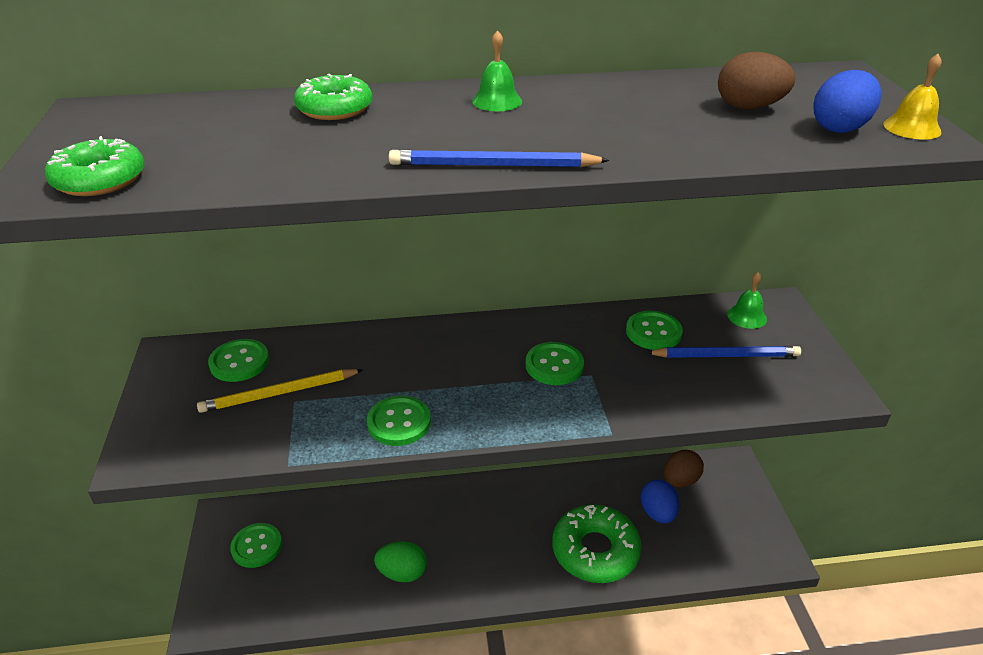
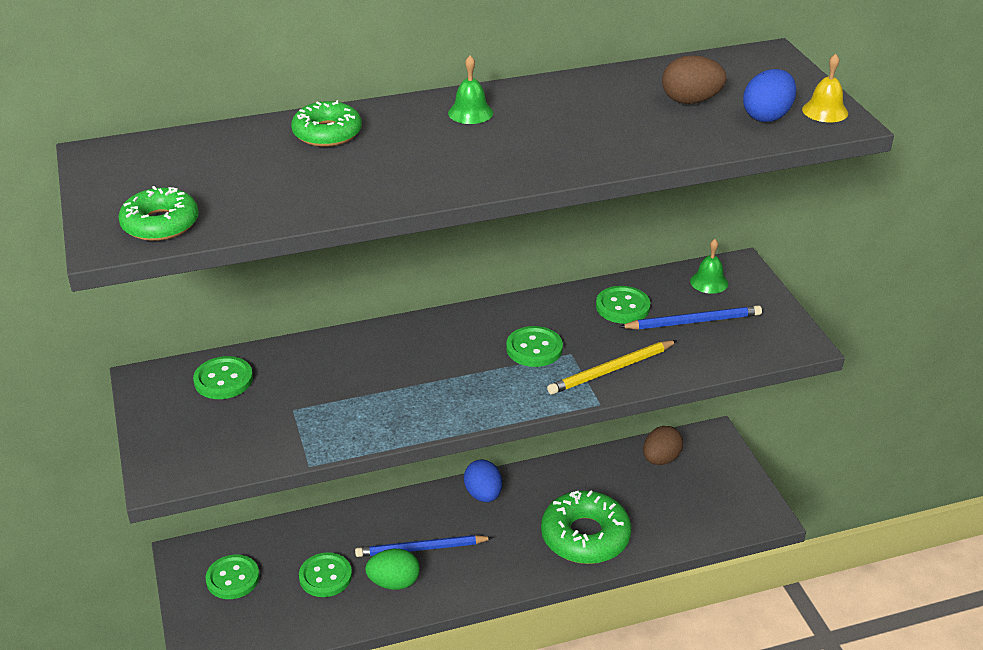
camera: 10 degrees left, 0 degrees up
yellow pencil [197,369,363,413] -> yellow pencil moved to [547,340,678,395]
green button [367,395,431,446] -> green button moved to [299,552,352,597]
blue pencil [389,150,610,167] -> blue pencil moved to [355,535,493,557]
blue egg [641,480,679,523] -> blue egg moved to [464,459,502,502]

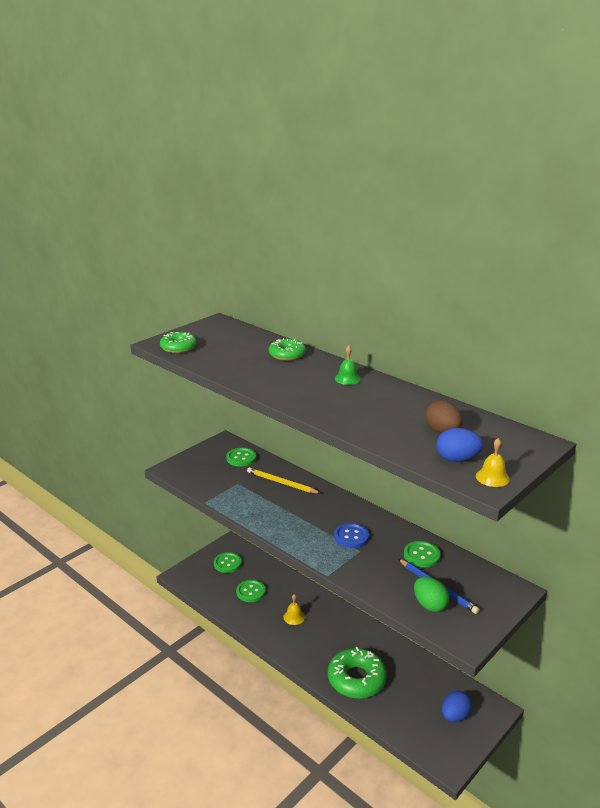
camera: 60 degrees right, 10 degrees down
blue pencil [355,535,493,557] -> yellow bell [283,594,305,625]
green egg [365,549,420,590] -> green egg moved to [414,577,449,612]
blue egg [464,459,502,502] -> blue egg moved to [442,691,472,722]
green button [506,326,563,367] -> blue button [334,523,369,548]
yellow pencil [547,340,678,395] -> yellow pencil moved to [247,467,320,494]
brown egg [643,426,683,465] -> none
green bell [690,239,728,294] -> none

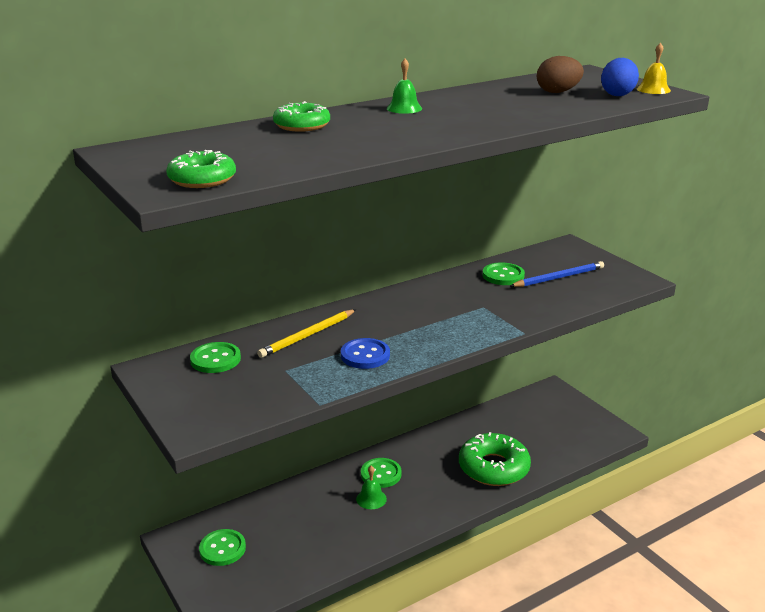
camera: 75 degrees left, 0 degrees up
green button [236,580,265,602] -> green button moved to [361,458,402,488]
yellow bell [283,594,305,625] -> green bell [356,466,387,509]
blue button [334,523,369,548] -> blue button moved to [341,338,390,369]
green egg [414,577,449,612] -> none
blue egg [442,691,472,722] -> none

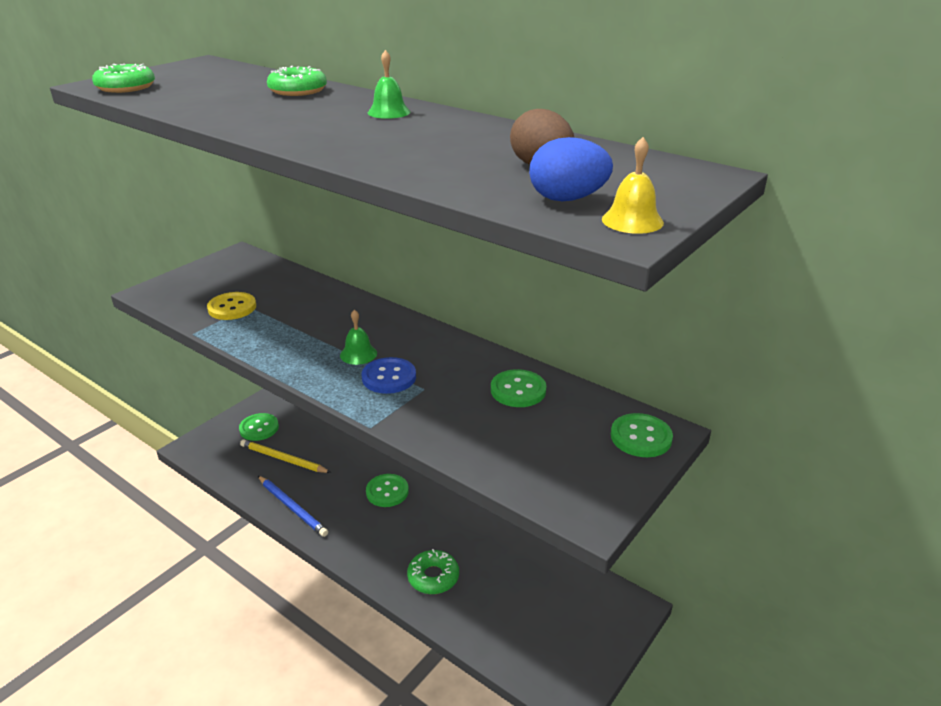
camera: 70 degrees right, 5 degrees up
green button [190,342,241,373] -> green button moved to [611,413,673,457]
yellow pencil [257,309,356,358] -> yellow pencil moved to [240,439,331,473]
blue button [341,338,390,369] -> blue button moved to [362,357,416,394]
green bell [356,466,387,509] -> green bell moved to [340,310,377,365]
green donut [459,432,531,486] -> green donut [407,549,459,594], size x0.61
blue pencil [510,261,604,287] -> blue pencil moved to [258,476,328,537]
none -> yellow button [207,292,256,320]

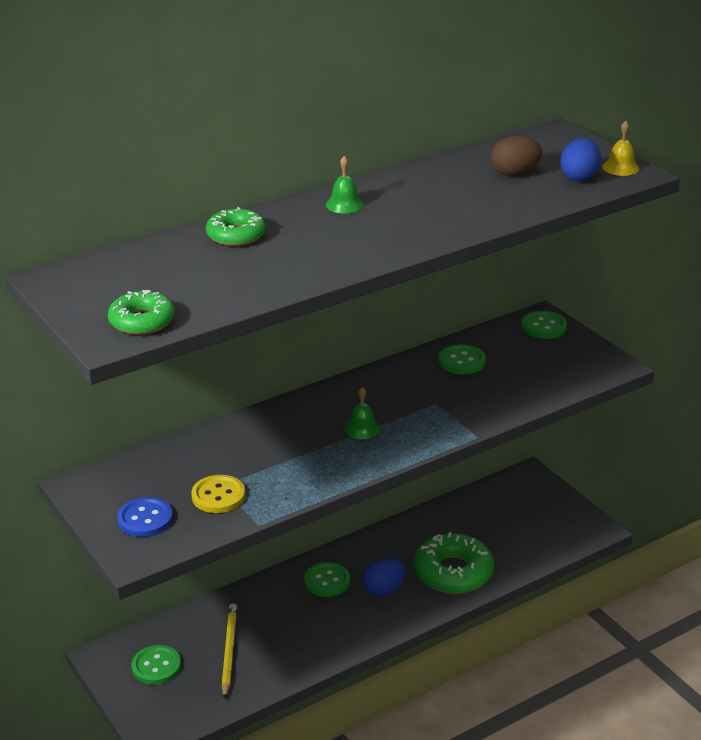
camera: 70 degrees left, 0 degrees up
yellow pencil [240,439,331,473] -> yellow pencil turned 135 degrees clockwise [221,603,237,699]
blue pencil [258,476,328,537] -> none
blue button [362,357,416,394] -> blue button moved to [117,497,173,537]
green donut [407,549,459,594] -> green donut [414,532,494,594], size x1.64
none -> blue egg [362,558,406,596]

